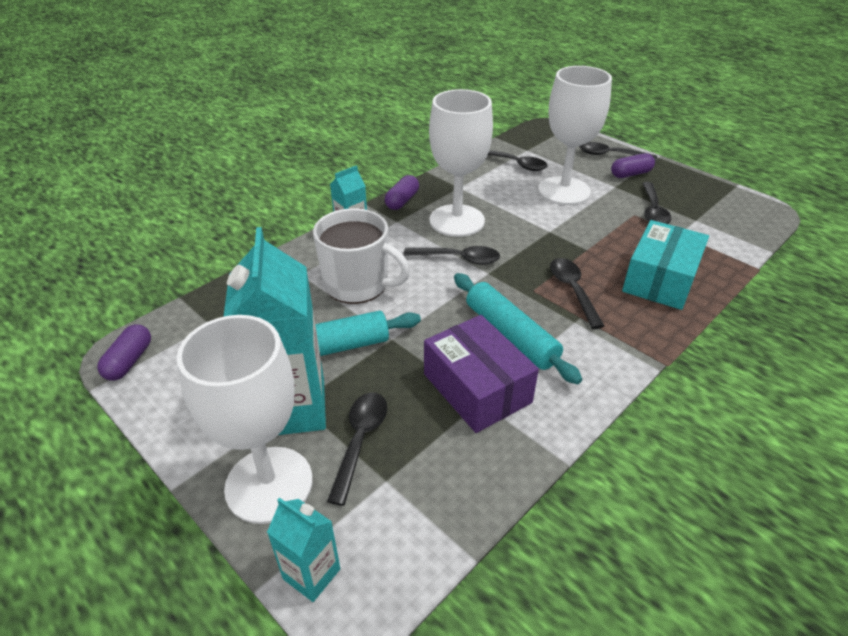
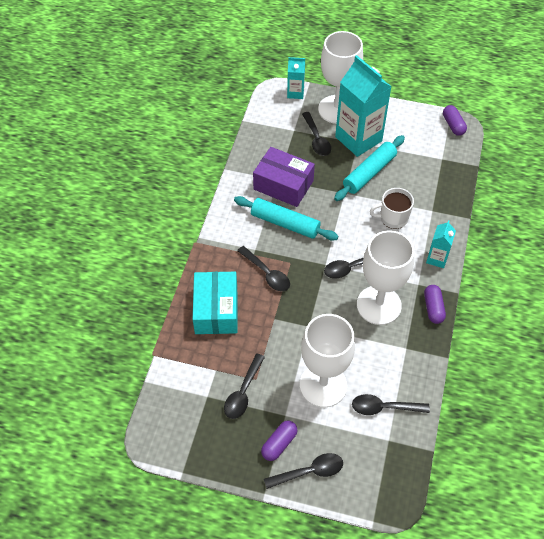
camera: 150 degrees right, 15 degrees up
white mug [313,208,410,304] -> white mug [370,188,414,229], size x0.67
black spoon [642,182,671,224] -> black spoon turned 135 degrees counterclockwise [224,353,265,419]

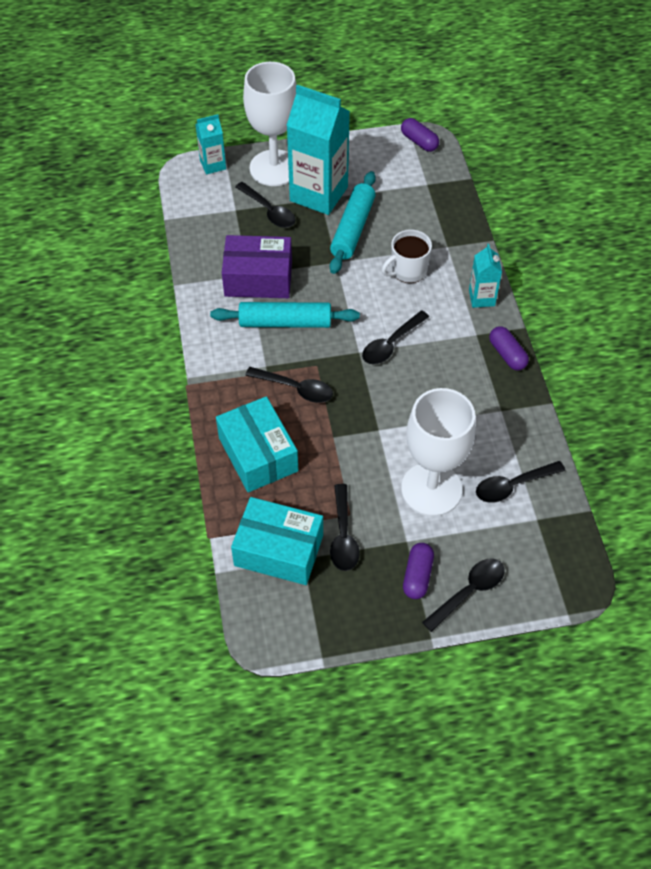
camera: 25 degrees left, 0 degrees up
white goblet [357,230,414,325] -> none
none -> turquoise box [231,497,323,585]

